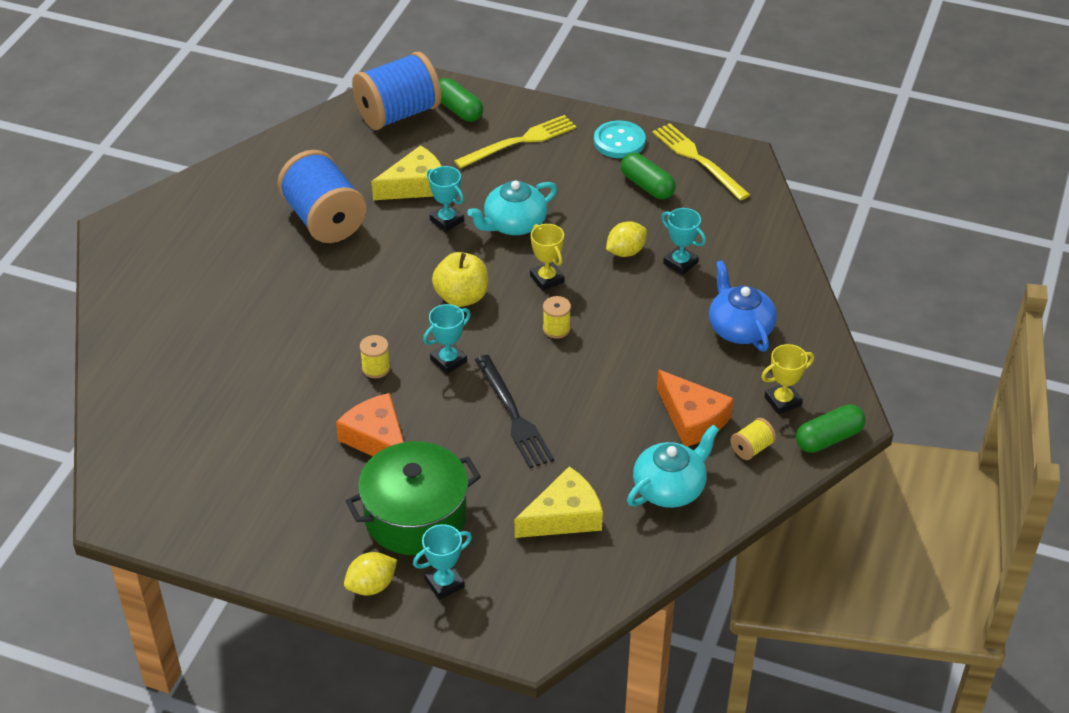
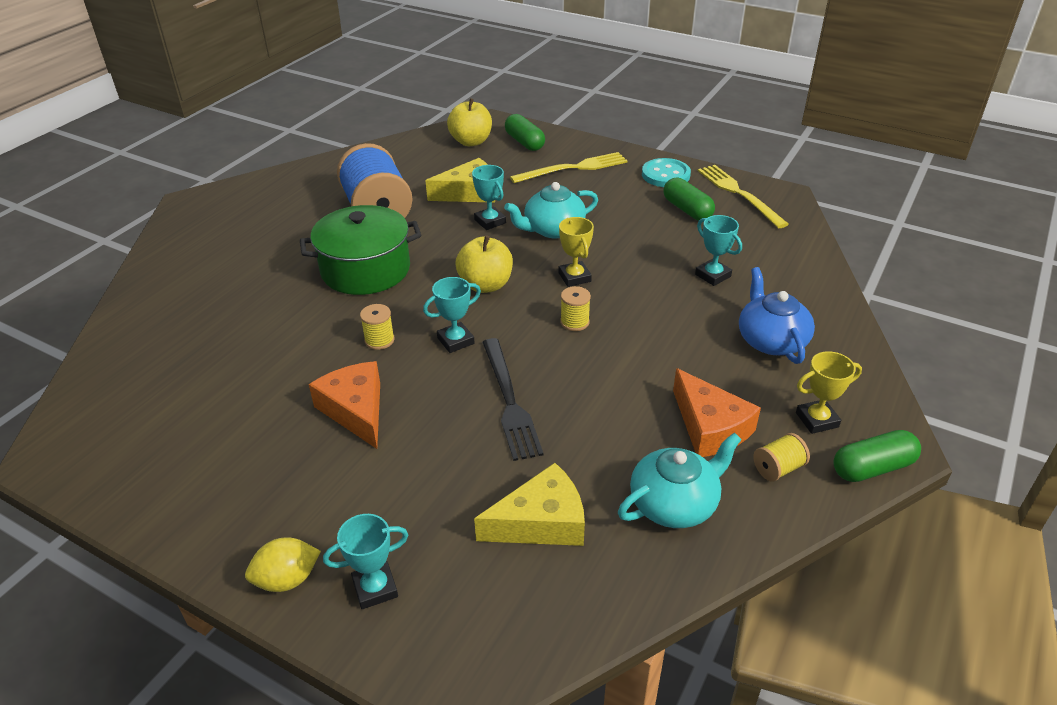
camera: 10 degrees right, 5 degrees down
green pot [346,441,481,555] -> green pot moved to [300,205,421,295]
blue spool [352,52,441,130] -> yellow apple [447,98,492,146]
yellow lemon [606,221,647,257] -> none

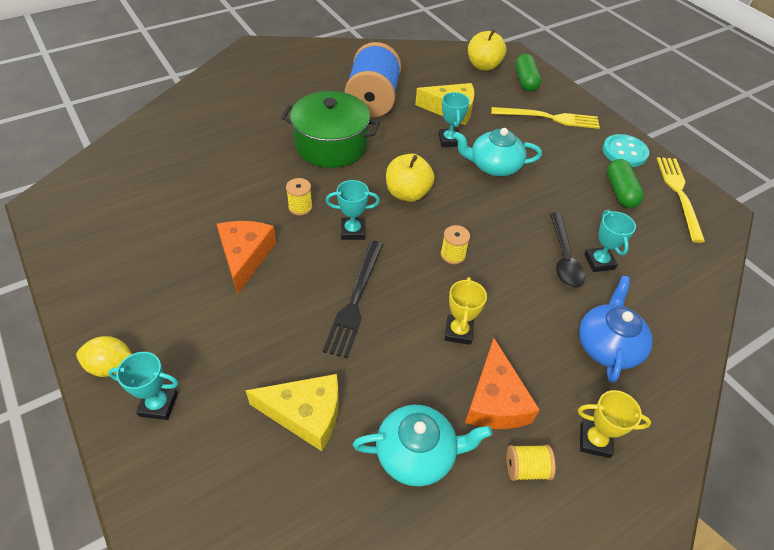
camera: 25 degrees right, 10 degrees up
yellow trophy [558,217,594,287] -> yellow trophy moved to [445,277,487,345]
green capsule [833,430,921,482] -> none
none -> black spoon [550,212,585,288]

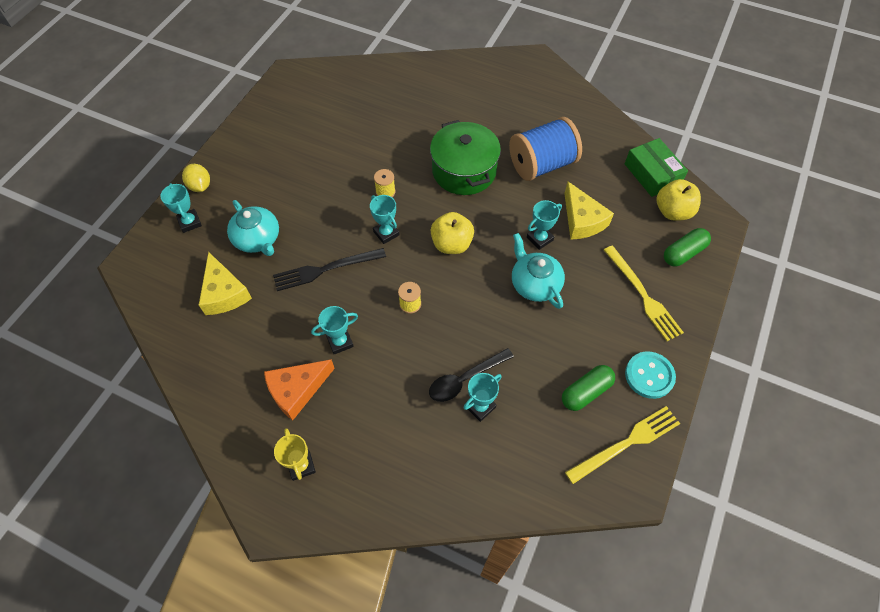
camera: 60 degrees right, 10 degrees up
orange cheese [217,221,276,295] -> none
turquoise teapot [353,405,492,487] -> turquoise teapot moved to [227,200,279,256]
yellow trophy [445,277,487,345] -> turquoise trophy [311,306,358,355]
yellow spool [506,445,556,481] -> none
blue teapot [579,276,653,383] -> none
none -> green box [625,138,688,197]

